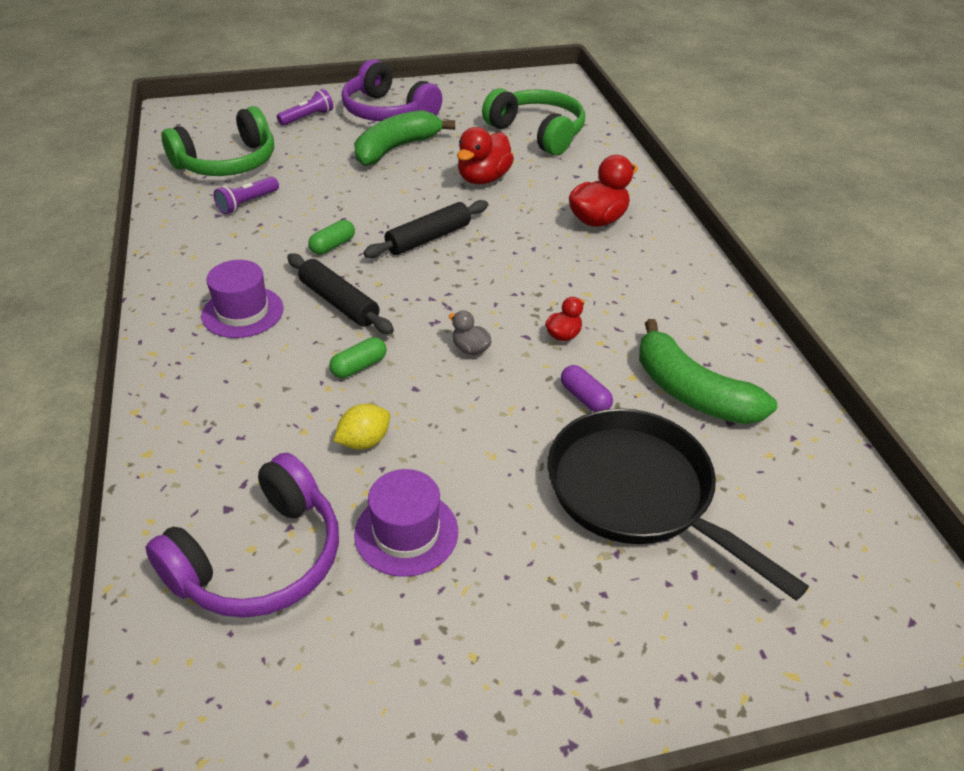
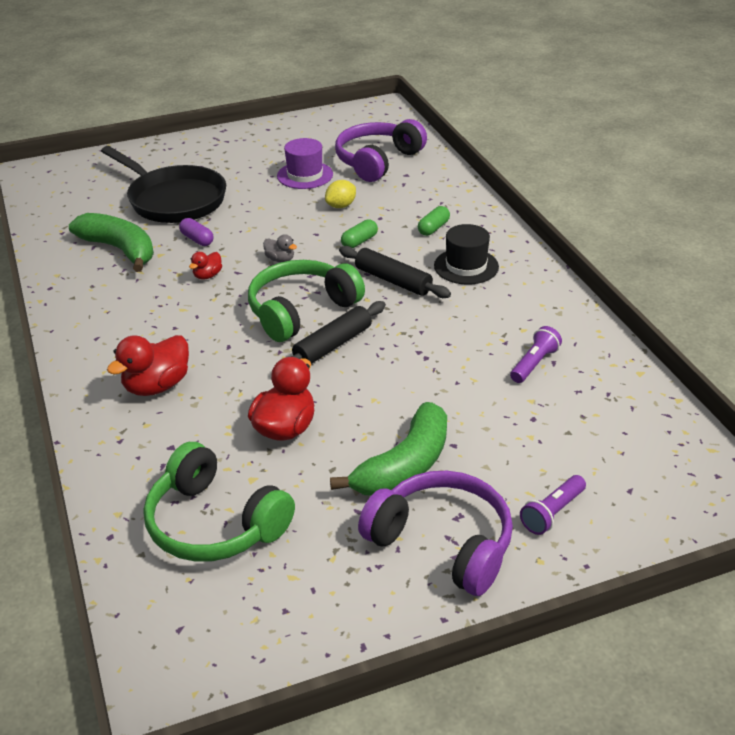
camera: 175 degrees right, 5 degrees down
green headphones [161,106,274,176] -> green headphones moved to [248,260,365,342]
purple hat [201,260,284,338] -> black hat [434,224,499,285]
green capsule [308,220,355,254] -> green capsule moved to [418,206,450,236]

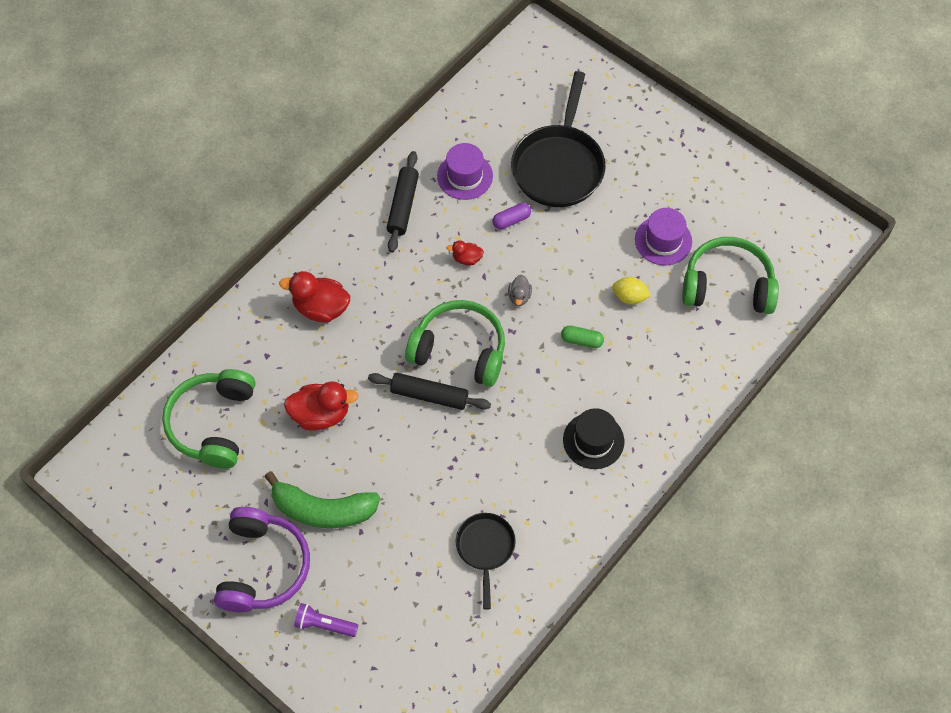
camera: 60 degrees right, 25 degrees up
green banana [69,213,154,272] -> purple hat [437,143,493,200]
purple capsule [179,218,214,246] -> purple capsule turned 45 degrees clockwise [493,203,531,229]
purple headphones [335,119,427,182] -> green headphones [682,237,779,314]
black rolling pin [339,246,451,298] -> black rolling pin moved to [387,151,419,253]
green capsule [418,206,450,236] -> none
purple flashlight [510,326,562,383] -> black pan [456,513,516,610]

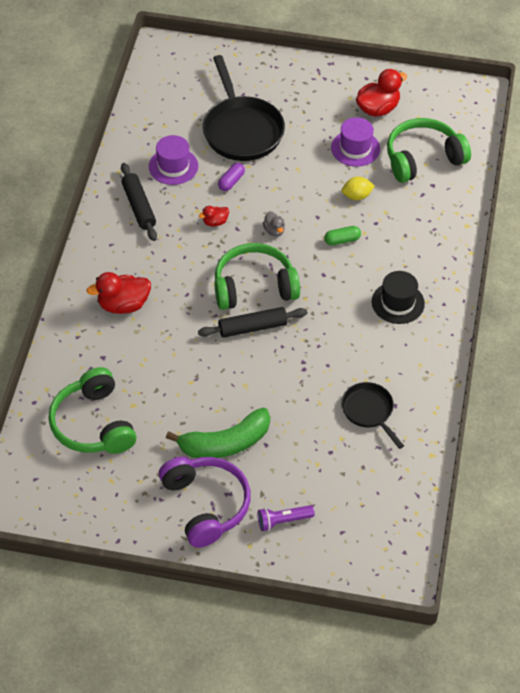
camera: 30 degrees left, 10 degrees down
red duck [284,381,359,430] -> red duck moved to [356,69,407,117]

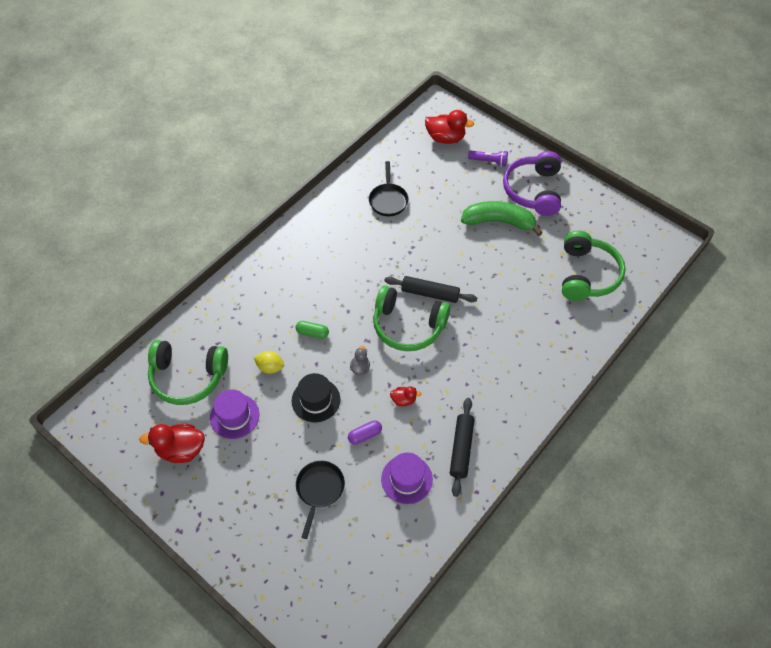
camera: 150 degrees left, 5 degrees up
red duck [86,272,151,314] -> red duck moved to [425,110,474,144]
black pan [203,55,285,161] -> black pan [296,461,345,539], size x0.56
black hat [372,271,425,324] -> black hat moved to [292,373,340,422]

